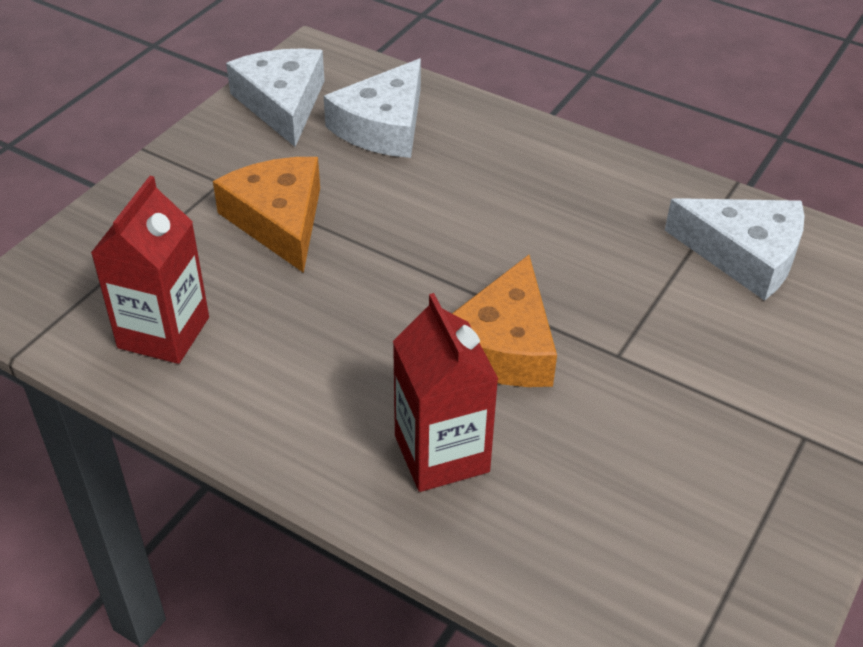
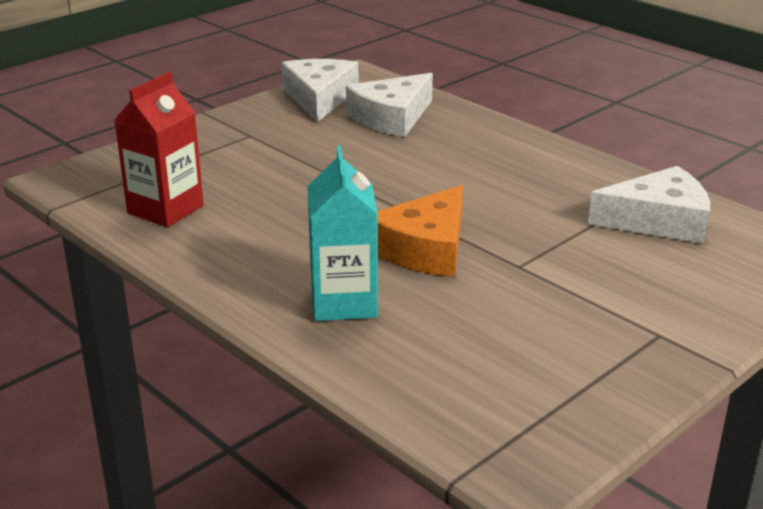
camera: 15 degrees right, 15 degrees down
orange cheese [213,157,320,273] -> none
red carton [393,293,498,492] -> turquoise carton [307,146,378,321]
white cheese [665,198,804,301] -> white cheese turned 45 degrees counterclockwise [588,166,710,244]

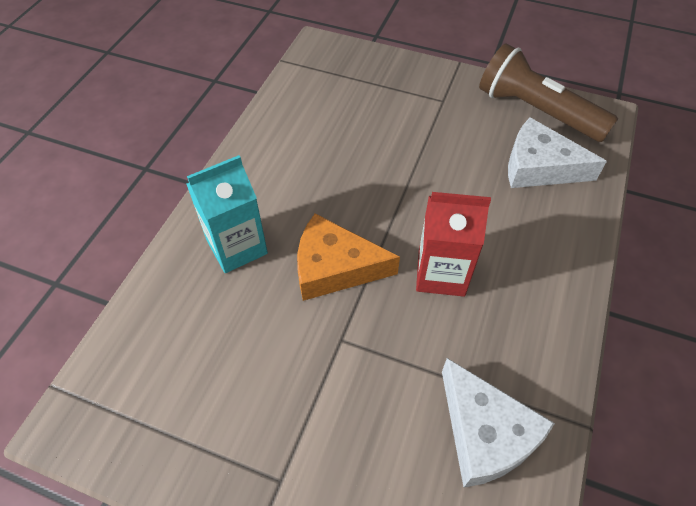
camera: 65 degrees right, 25 degrees up
red carton [114,72,204,227] -> red carton moved to [416,192,491,297]
white cheese [282,59,359,122] -> brown flashlight [479,43,618,142]

